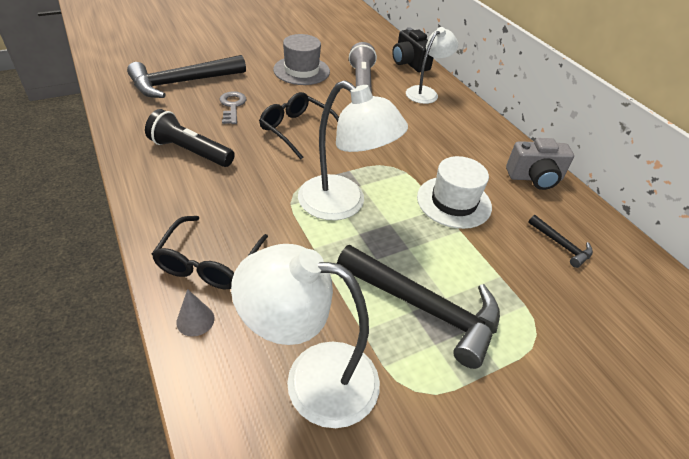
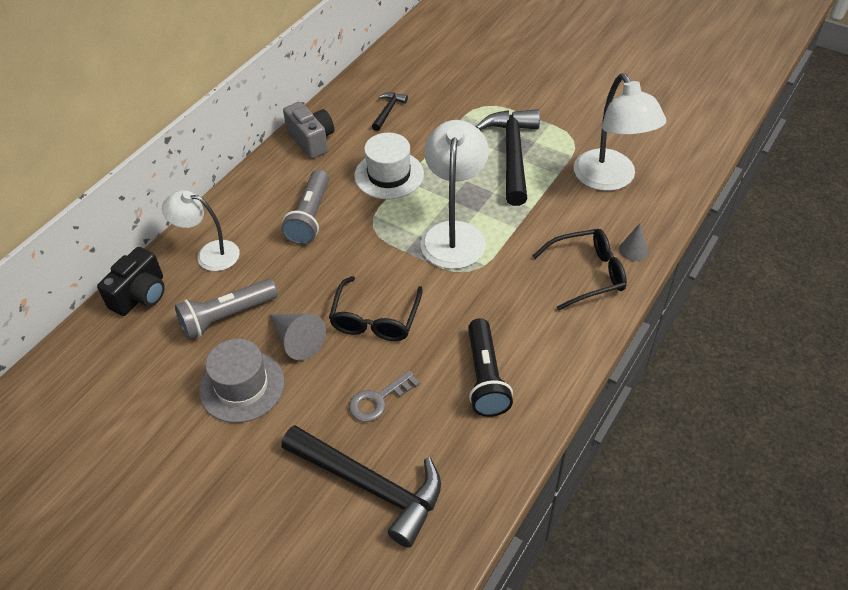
camera: 115 degrees left, 5 degrees up
none -> grey cone [269,314,326,360]
none -> grey flashlight [281,169,329,245]

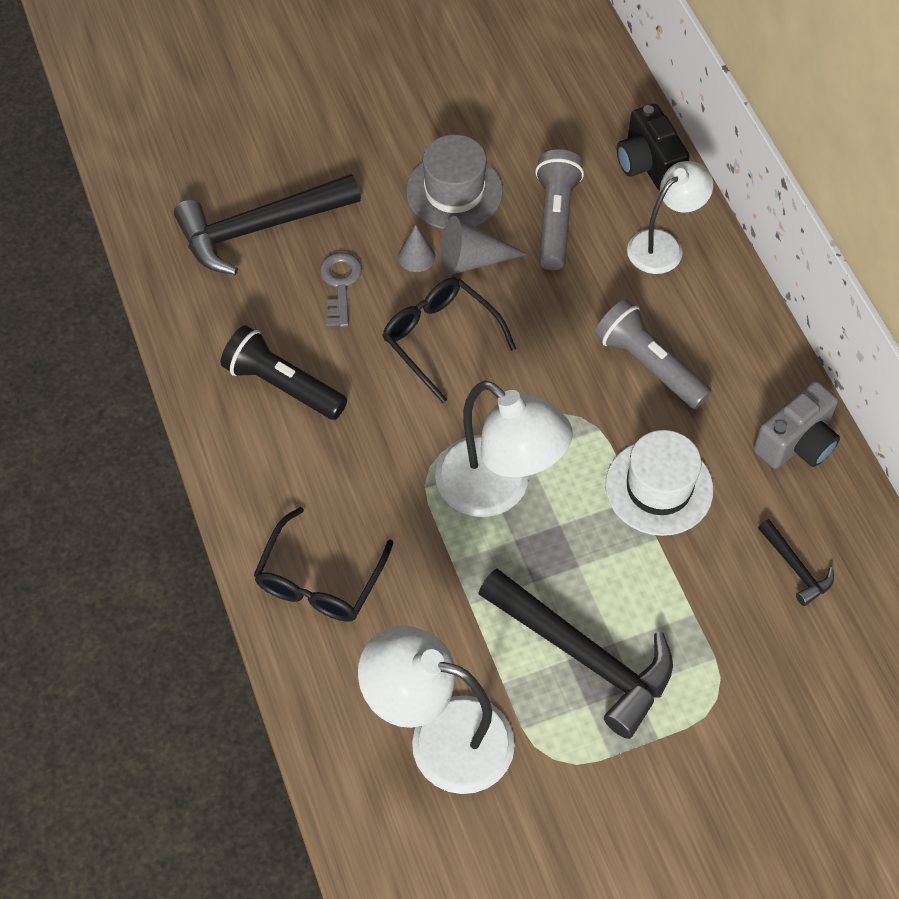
camera: 125 degrees right, 10 degrees up
grey camera [283,102,334,159] -> grey camera turned 45 degrees counterclockwise [753,381,840,469]
grey cone [619,223,648,261] -> grey cone moved to [398,225,435,272]

